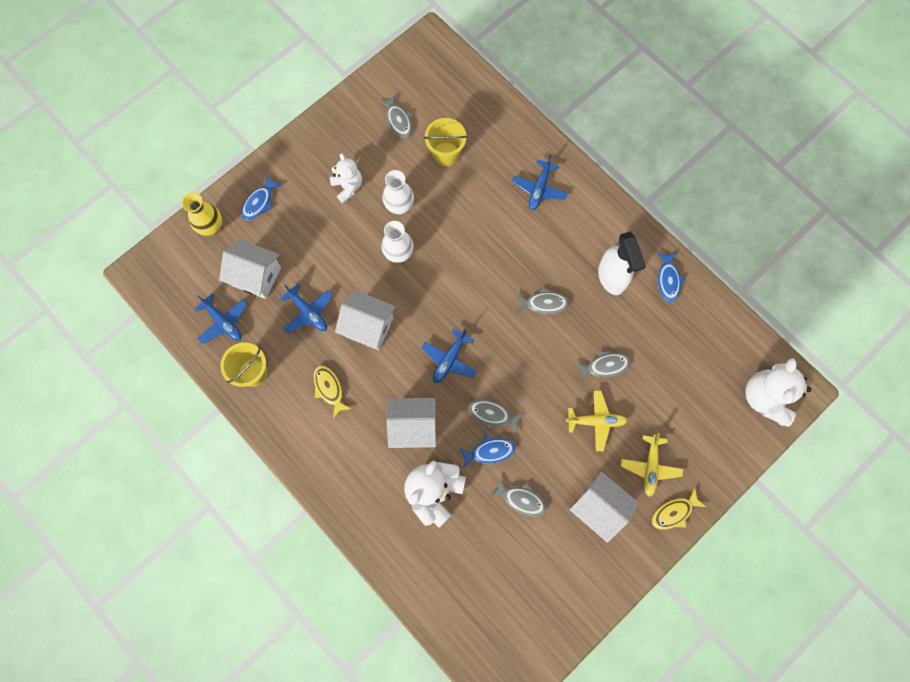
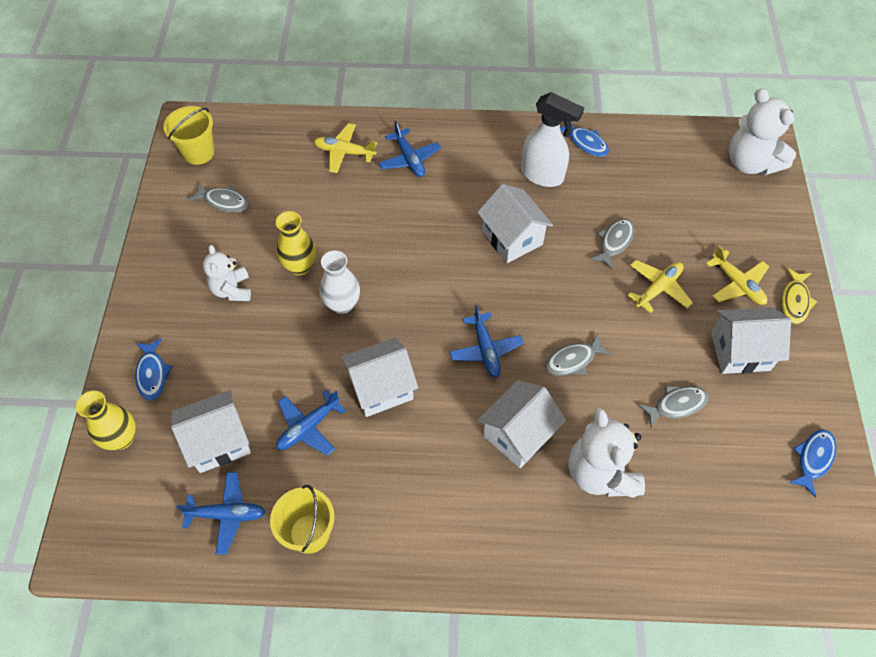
camera: 45 degrees left, 15 degrees down
blue plane [280,284,333,334] -> blue plane turned 135 degrees clockwise [276,390,346,456]
yellow fish [313,365,351,419] -> none
white teddy bear [330,153,362,203] -> white teddy bear turned 120 degrees counterclockwise [203,245,251,301]
white vase [382,170,414,214] -> yellow vase [276,211,316,276]
yellow bucket [424,118,467,166] -> yellow bucket moved to [163,106,214,165]
blue fish [459,435,516,468] -> blue fish moved to [789,429,836,497]
grey fish [516,287,569,314] -> white house [477,184,553,263]
none -> yellow plane [314,123,377,173]

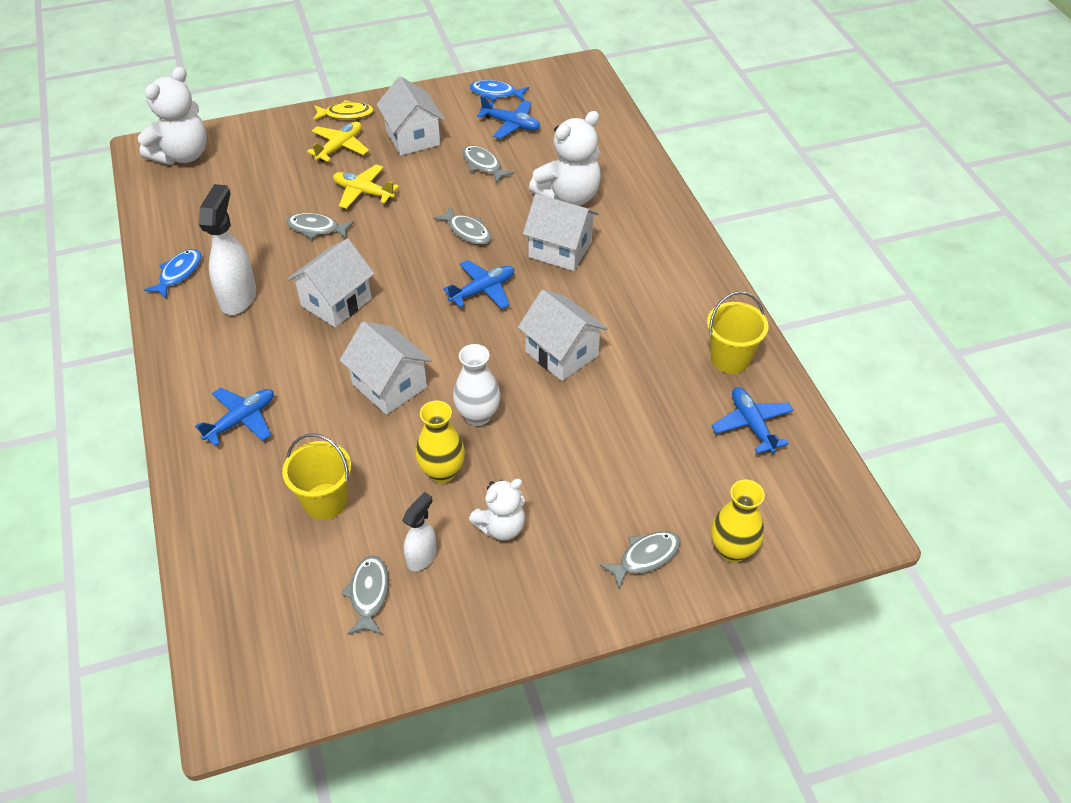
camera: 110 degrees left, 10 degrees down
blue fish [135,338,172,401] -> grey fish [600,531,681,589]
yellow bucket [163,106,214,165] -> yellow bucket moved to [282,433,351,520]
white house [171,390,251,473] -> white house moved to [340,321,432,415]
blue plane [276,390,346,456] -> blue plane moved to [477,96,540,139]
yellow plane [314,123,377,173] -> none
none -> white spray bottle [402,492,437,571]

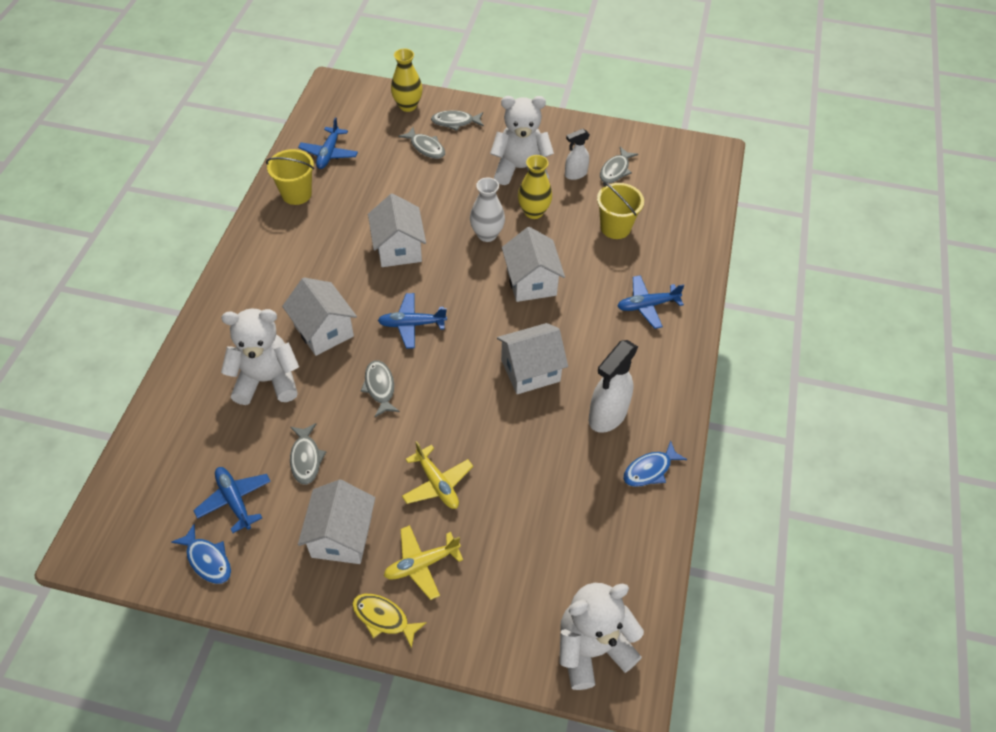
camera: 150 degrees left, 5 degrees up
grey fish [286,213,354,240] -> grey fish moved to [398,127,445,159]
white teddy bear [469,479,525,541] -> white teddy bear [490,96,554,185], size x1.61

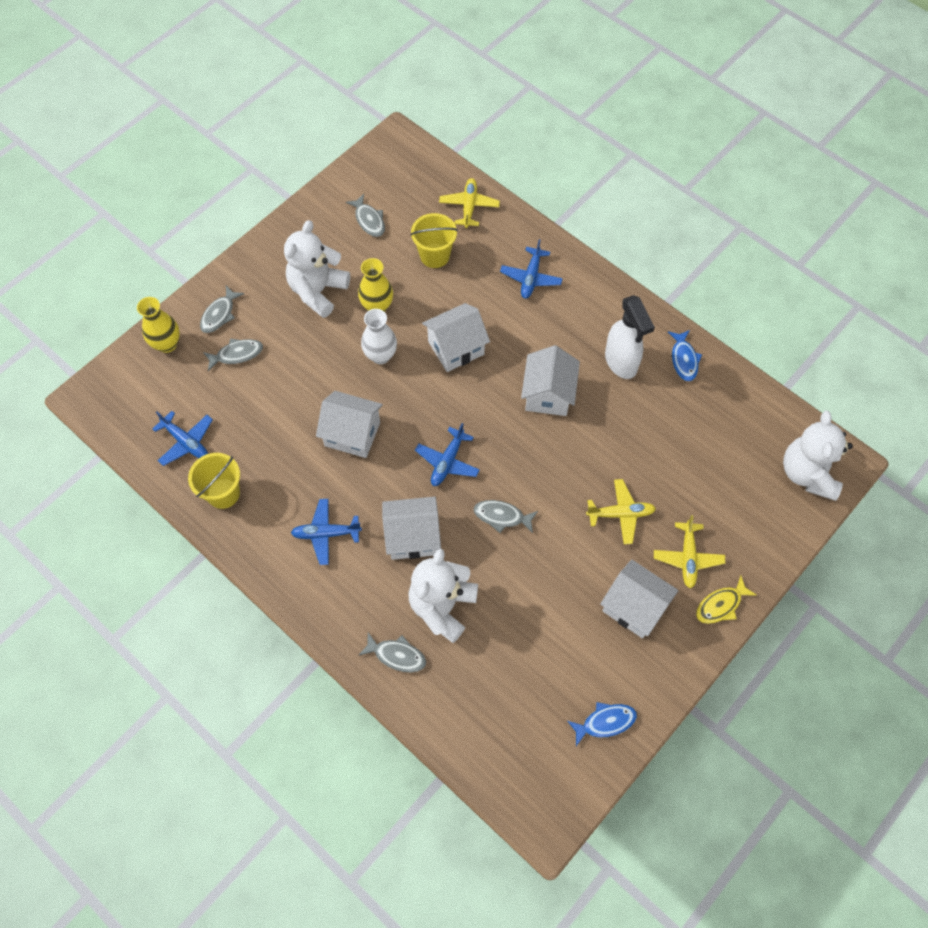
camera: 60 degrees left, 10 degrees up
blue plane [193,467,271,533] -> blue plane moved to [291,499,362,565]
grey fish [290,423,326,485] -> grey fish moved to [358,633,426,672]
white house [502,227,565,302] -> white house turned 45 degrees counterclockwise [422,303,490,372]
white spray bottle [565,129,590,180] -> none
none -> yellow plane [439,178,500,228]

